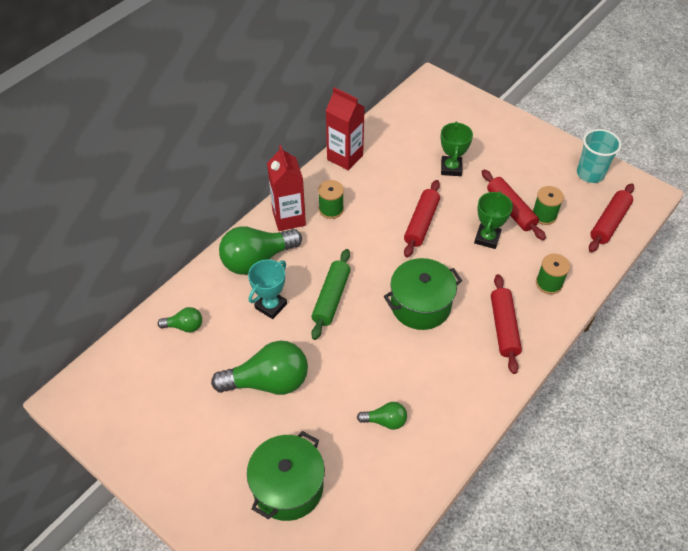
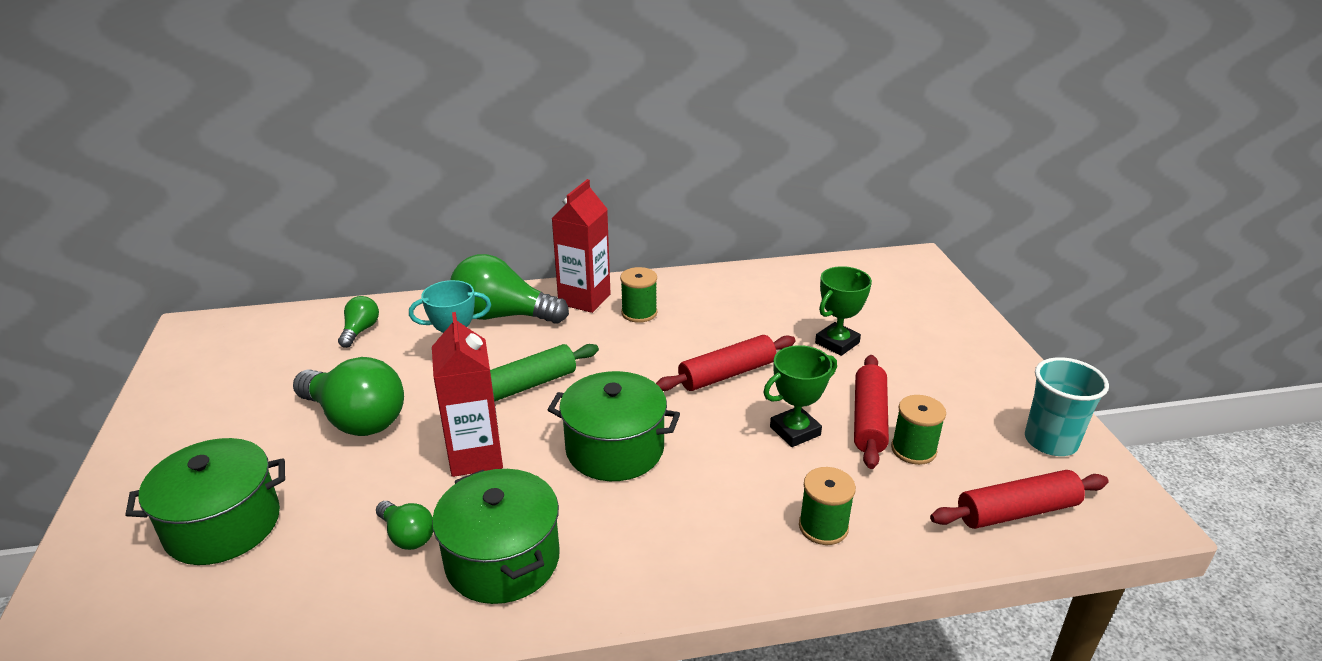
camera: 40 degrees right, 20 degrees down
green light bulb [157,307,202,332] -> green light bulb turned 120 degrees counterclockwise [338,296,379,348]
red carton [326,87,365,170] -> red carton moved to [432,312,503,477]
red rolling pin [491,274,522,374] -> none
none -> green pot [432,469,560,604]

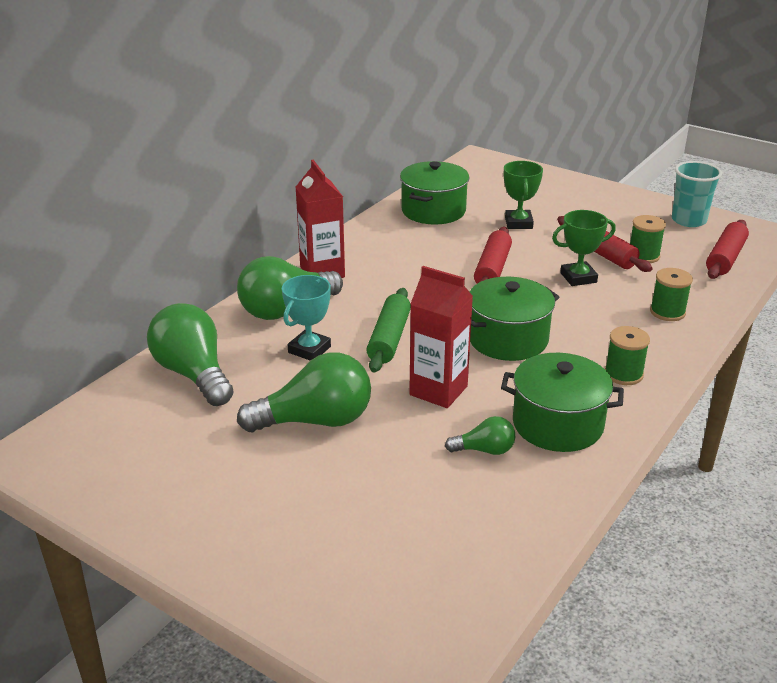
camera: 45 degrees left, 0 degrees up
green pot [125,438,285,565] -> green pot moved to [400,161,469,225]
green light bulb [338,296,379,348] -> green light bulb [147,303,234,406], size x2.00
green spool [620,267,657,323] -> green spool moved to [605,326,650,385]
green trophy [763,345,837,447] -> green trophy turned 60 degrees clockwise [552,210,616,286]

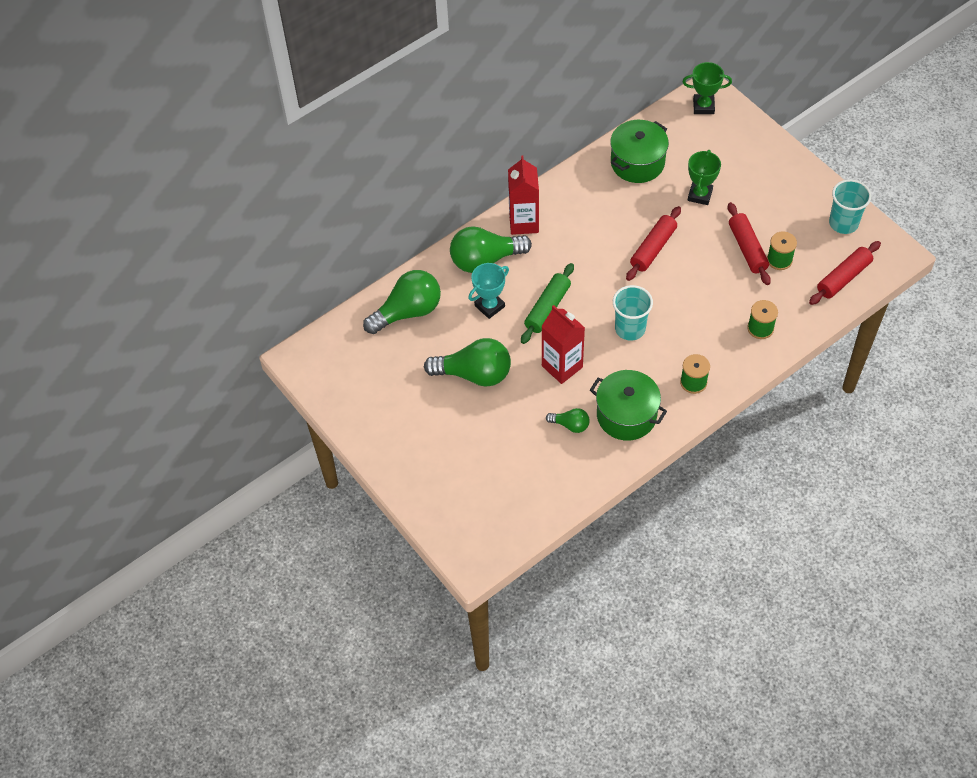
camera: 20 degrees right, 25 degrees up
green light bulb [147,303,234,406] -> green light bulb turned 75 degrees clockwise [363,270,441,334]
green pot [470,277,560,361] -> turquoise cup [613,285,653,340]
green trophy [552,210,616,286] -> green trophy moved to [682,62,732,114]

